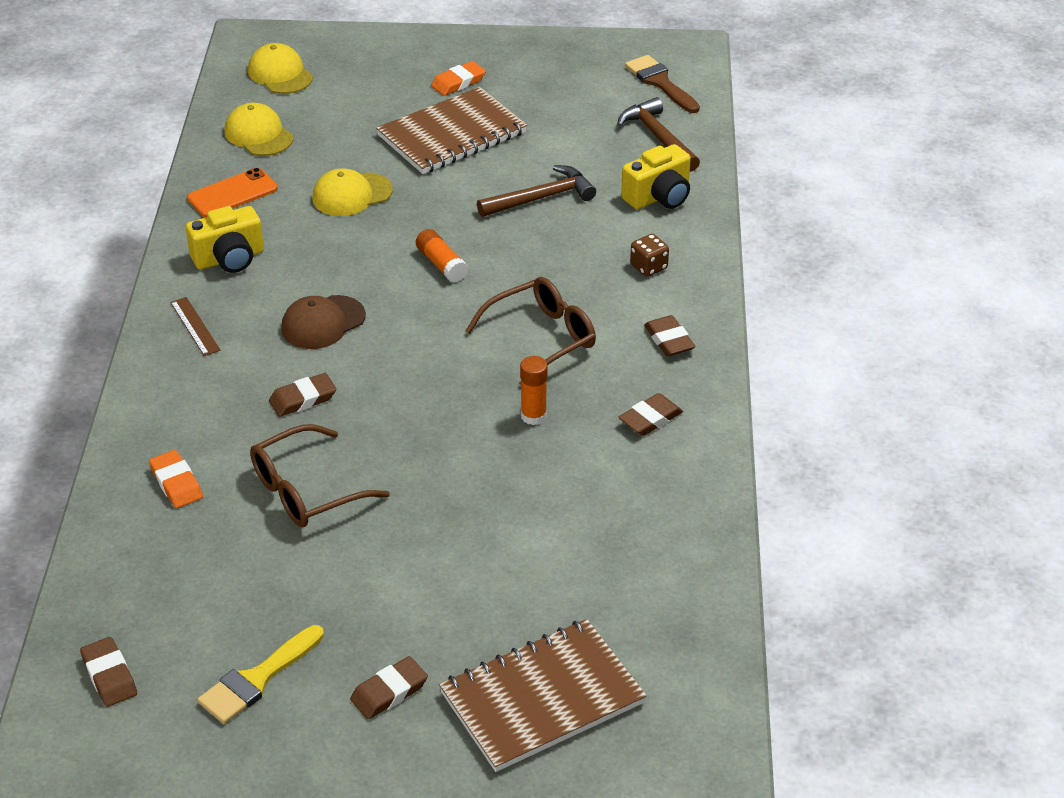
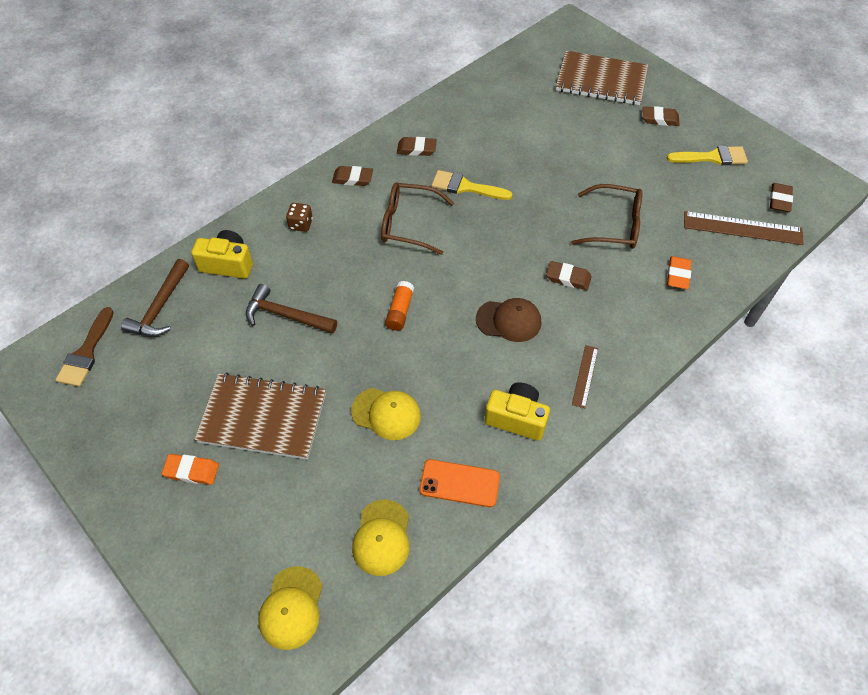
camera: 135 degrees left, 15 degrees up
orange glue stick [520,356,548,425] -> yellow brush [432,170,513,200]
brown eraser [644,315,695,356] -> brown eraser turned 75 degrees clockwise [332,166,373,186]
none -> brown ruler [684,211,803,245]

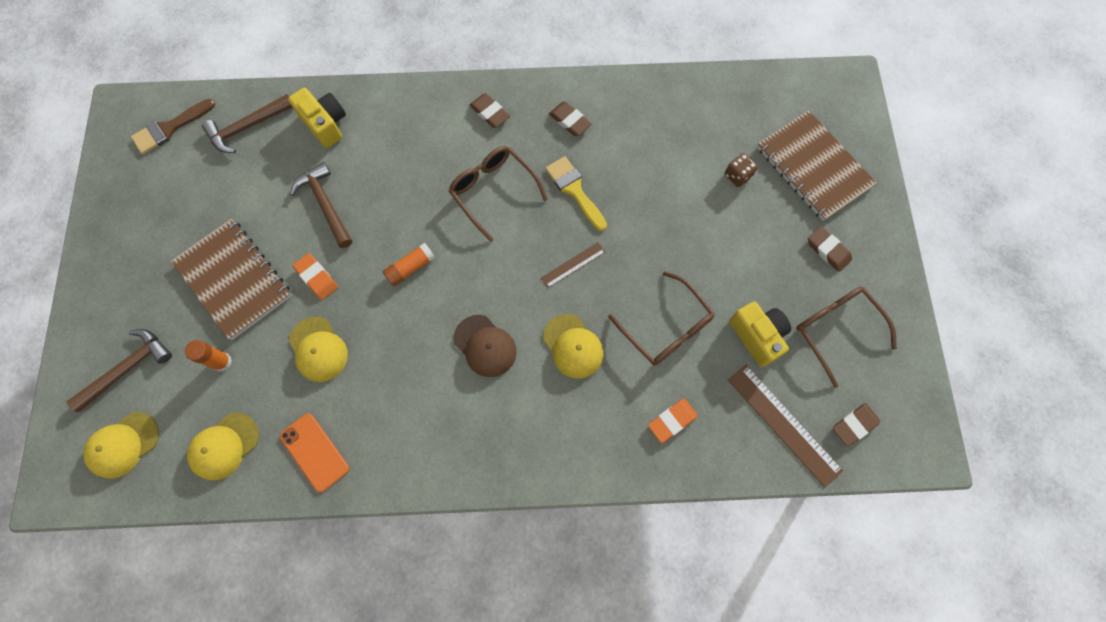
camera: 40 degrees right, 15 degrees up
orange eraser [162,454,219,485] -> orange eraser moved to [293,253,338,300]
brown dice [286,203,313,232] -> brown dice moved to [725,153,758,187]
yellow camera [484,382,550,441] -> yellow camera moved to [729,302,791,367]
brown eraser [546,261,592,290] -> yellow cap [543,314,604,379]
brown ruler [572,345,598,408] -> brown ruler moved to [541,242,605,288]
yellow brush [667,146,748,165] -> brown glasses [796,286,897,388]
none -> brown hammer [67,329,172,412]
none -> orange glue stick [185,340,232,372]

